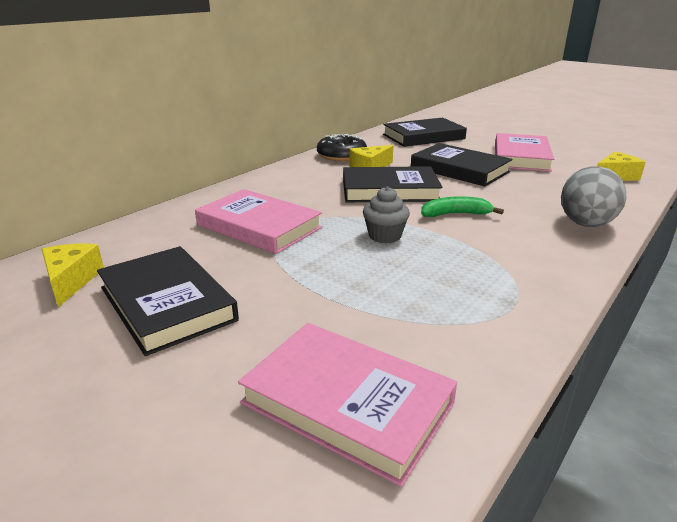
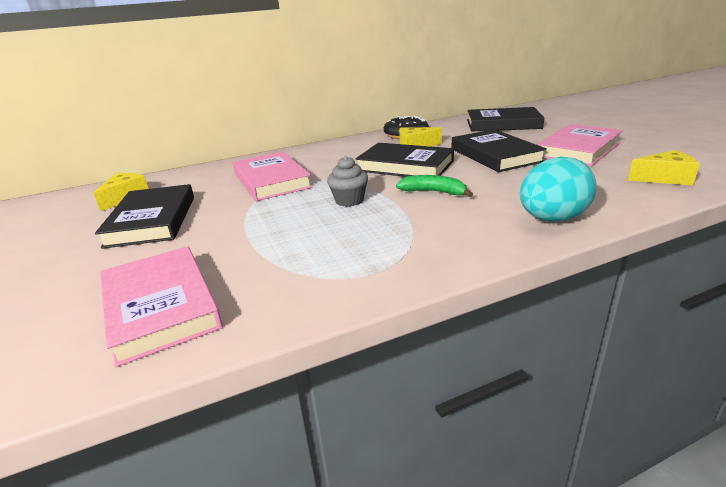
camera: 30 degrees right, 0 degrees up
grey egg [561,166,626,227] -> turquoise egg [520,157,597,222]

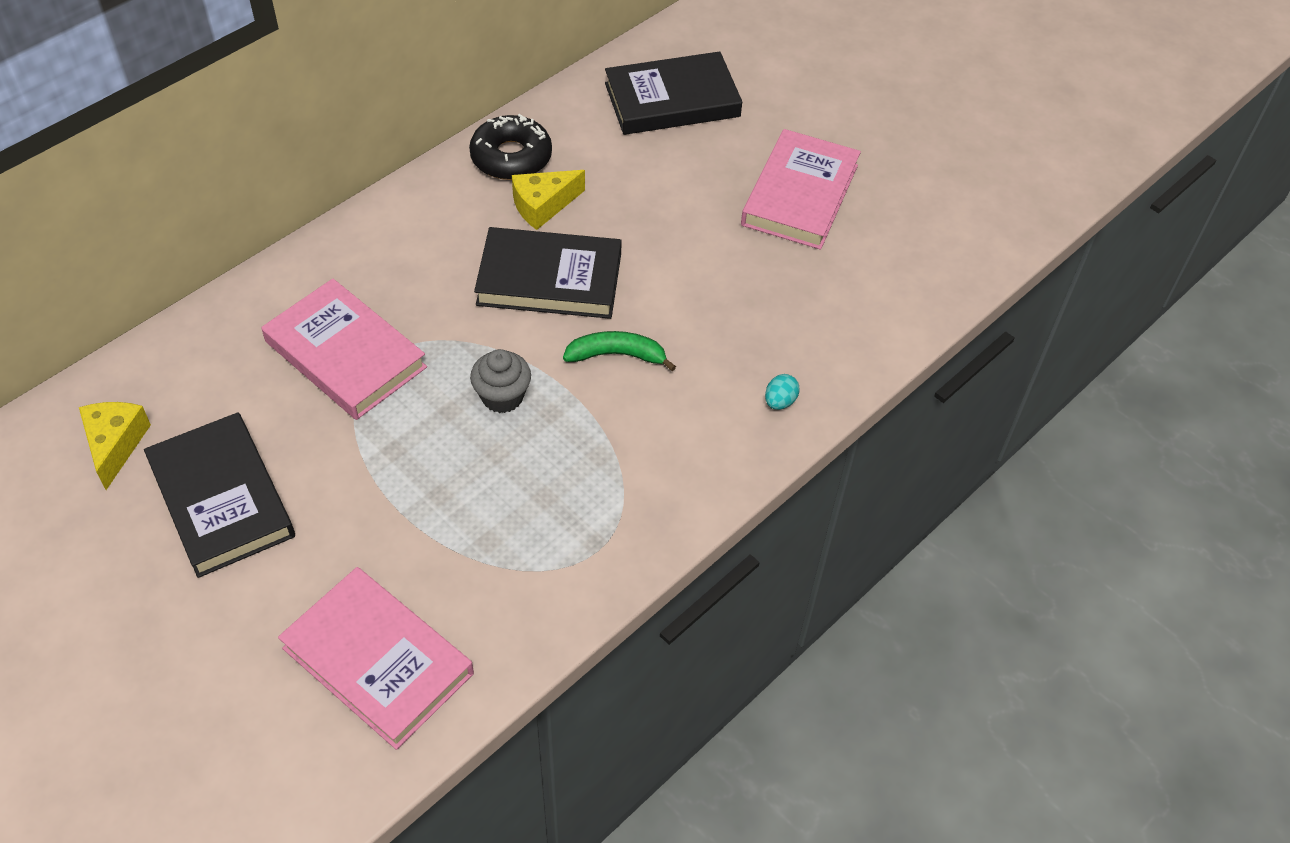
camera: 25 degrees left, 25 degrees up
black book [451,129,547,172] -> none
turquoise egg [520,157,597,222] -> turquoise egg [765,374,799,410], size x0.40
yellow cheese [628,150,700,185] -> none

